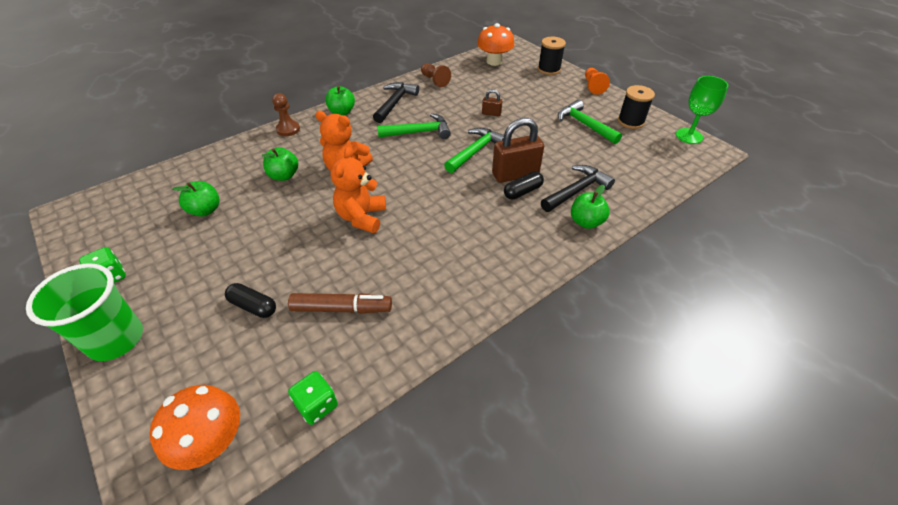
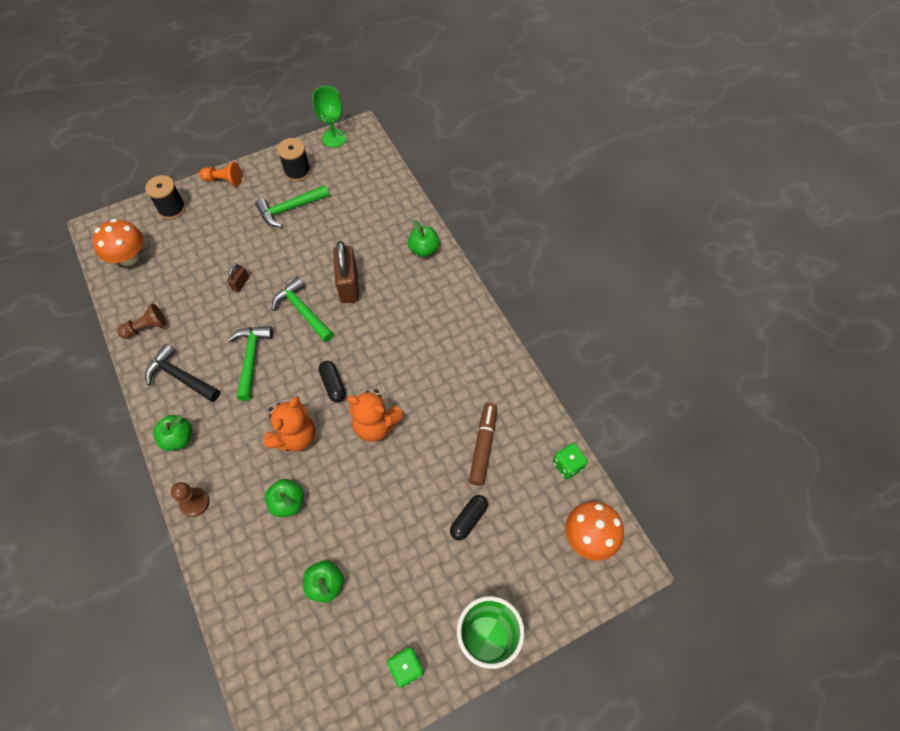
camera: 80 degrees left, 15 degrees up
black capsule [504,172,544,200] -> black capsule moved to [319,361,346,402]
black hammer [541,165,615,212] -> none

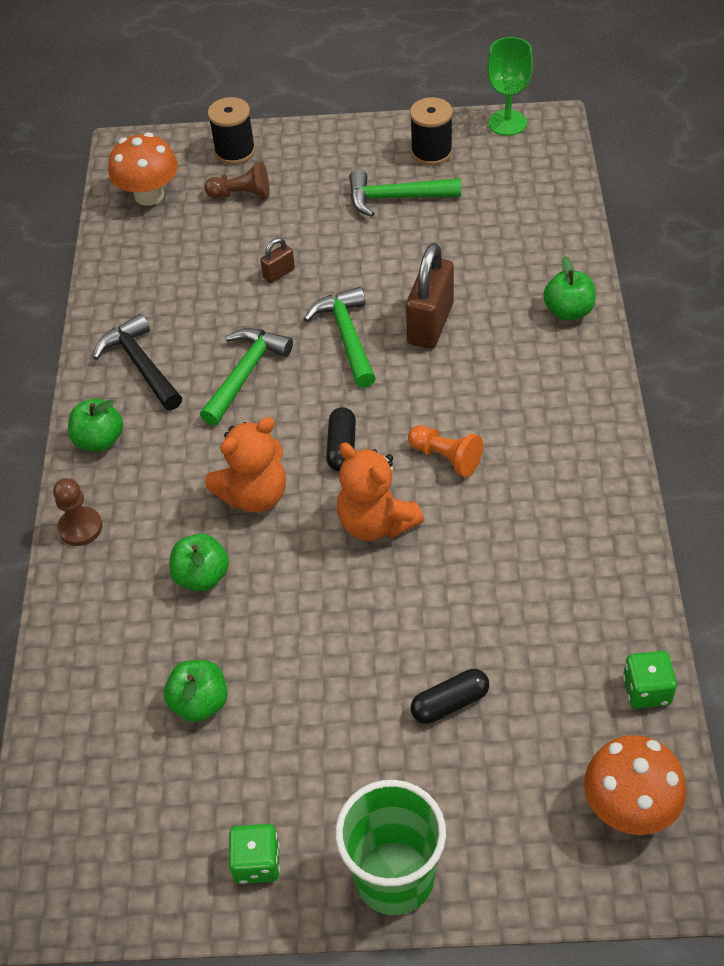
camera: 30 degrees right, 10 degrees down
brown pawn [117,303,167,339] -> brown pawn moved to [204,161,269,199]
orange pawn [200,162,242,186] -> orange pawn moved to [408,425,483,477]
brown marker [469,403,497,486] -> none

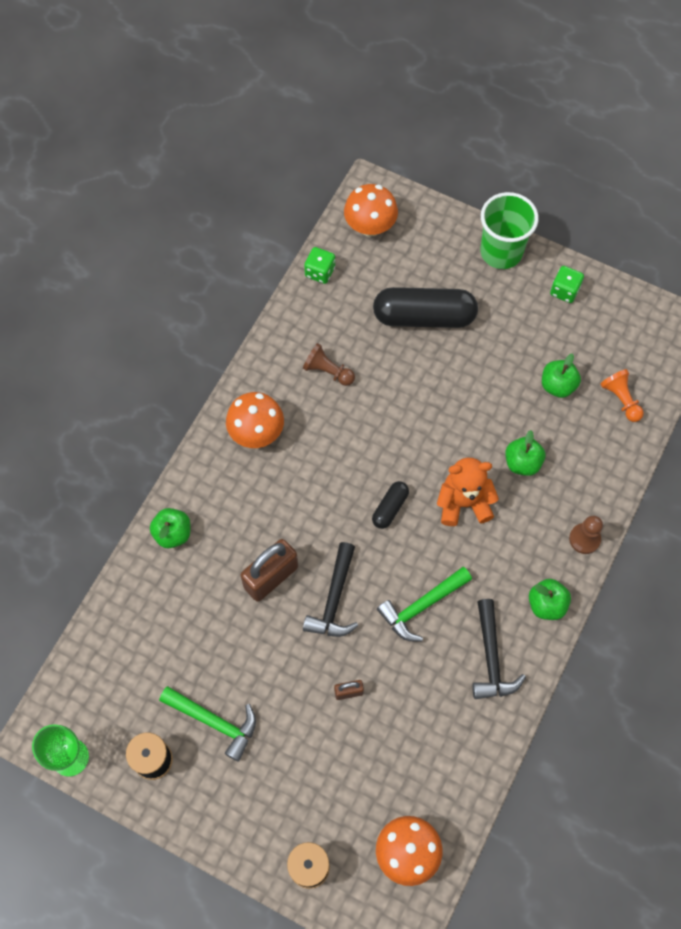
camera: 155 degrees left, 15 degrees up
brown pawn [204,161,269,199] -> brown pawn moved to [303,343,355,386]
green hammer [304,287,376,388] -> black hammer [303,542,358,637]
orange teddy bear [337,443,424,541] -> none
orange pawn [408,425,483,477] -> orange pawn moved to [600,369,644,422]
black capsule [411,669,489,724] -> black capsule [373,287,478,328], size x2.05
none -> orange mushroom [226,392,284,448]

